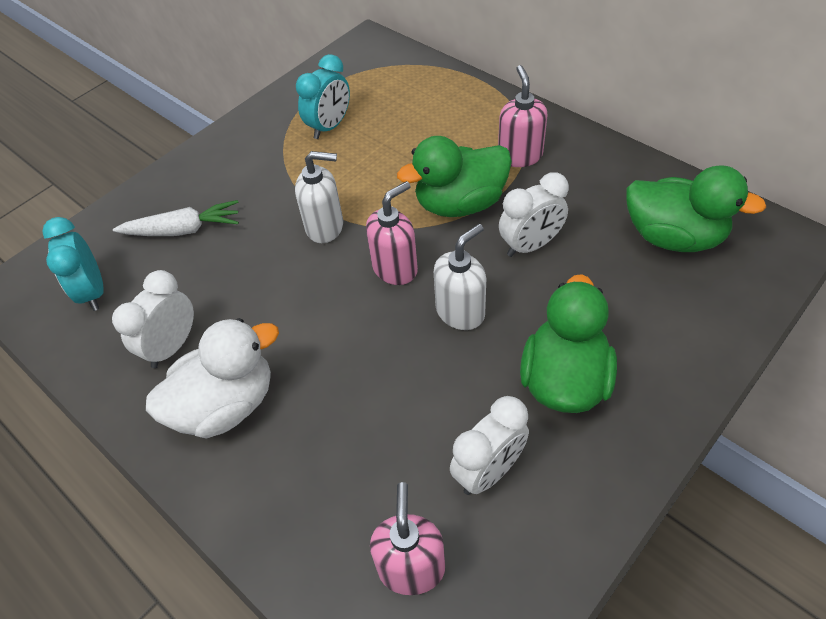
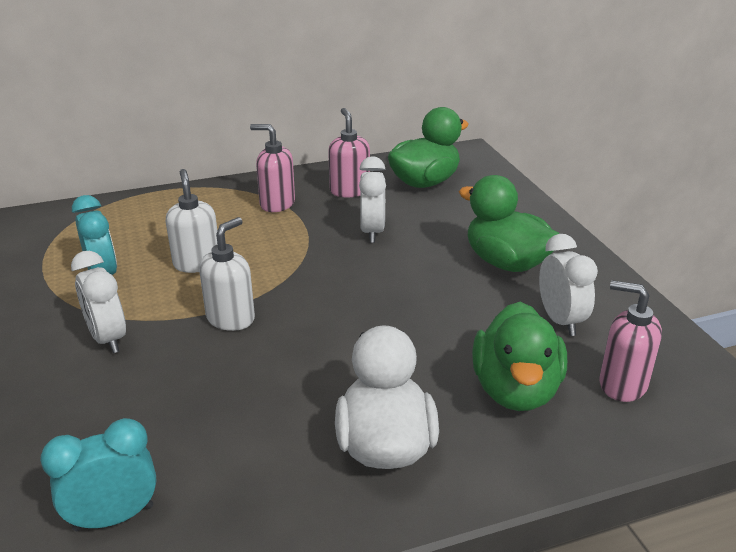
camera: 65 degrees left, 20 degrees down
turquoise clock [42,217,104,311] -> turquoise clock turned 150 degrees clockwise [40,418,156,531]
white clock [112,270,194,368] -> white clock moved to [71,251,126,353]
white carrot [113,200,239,236] -> none
pink soap dispenser [366,181,418,285] -> pink soap dispenser moved to [328,108,370,197]
green duck [397,136,512,217] -> green duck moved to [472,302,567,411]
white soap dispenser [434,224,486,330] -> white soap dispenser moved to [166,169,218,273]

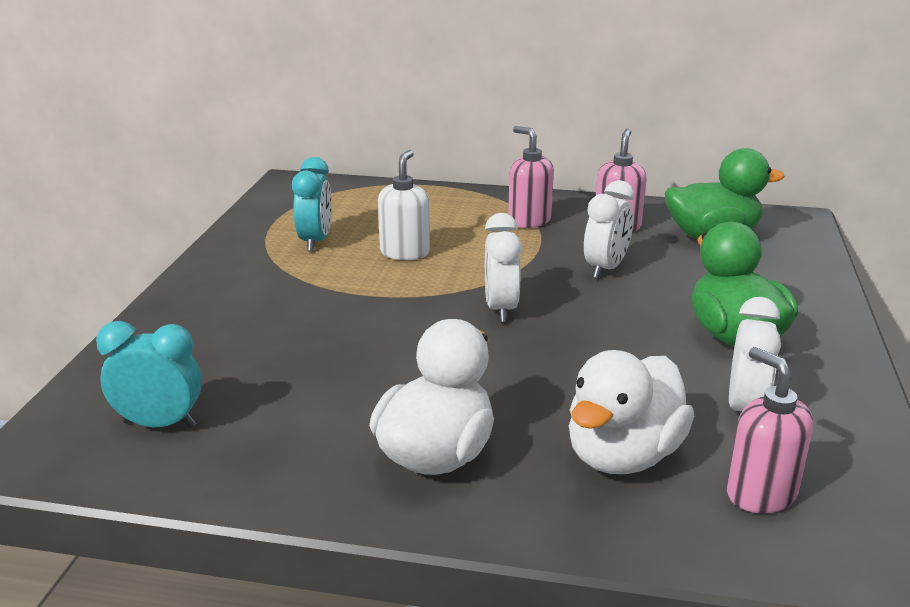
camera: 30 degrees right, 5 degrees down
white clock [71,251,126,353] -> white clock moved to [485,213,522,322]
white soap dispenser [199,217,255,331] -> none
green duck [472,302,567,411] -> white duck [569,350,694,474]

